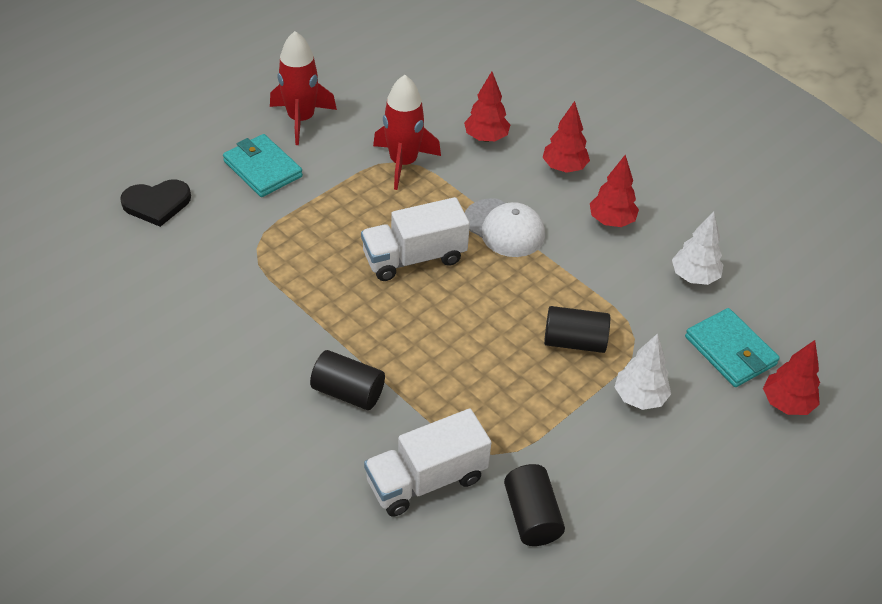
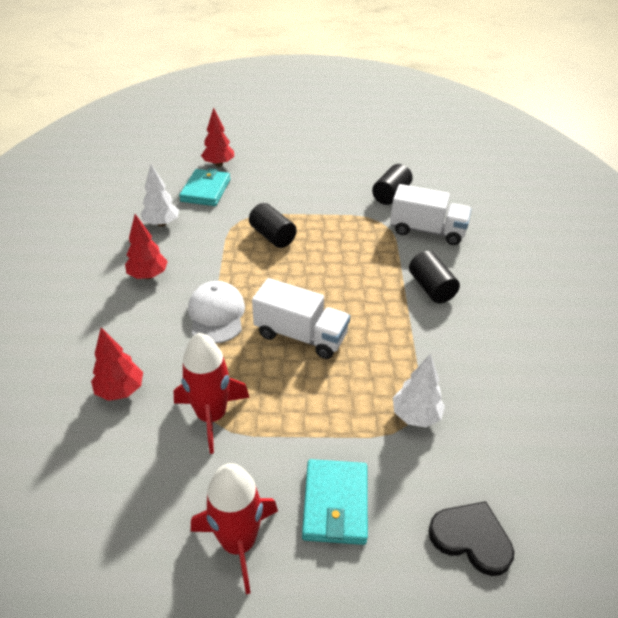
camera: 135 degrees left, 5 degrees down
red tree [542,101,590,173] -> none
white tree [615,333,671,410] -> white tree moved to [393,354,445,427]

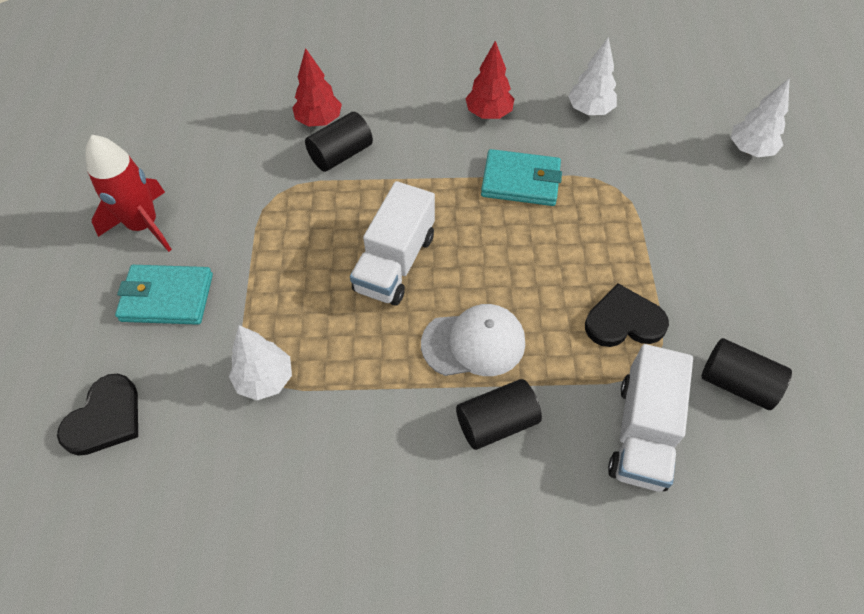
camera: 90 degrees right, 15 degrees up
red rocket [174,333,250,454] -> none
turquoise wallet [179,168,230,206] -> turquoise wallet moved to [481,149,562,206]
white cap [188,281,245,343] -> white cap moved to [421,304,525,376]
red tree [201,108,234,167] -> white tree [731,78,790,157]
black cylinder [249,203,297,248] -> black cylinder moved to [305,112,373,172]
none -> black heart [585,283,669,347]

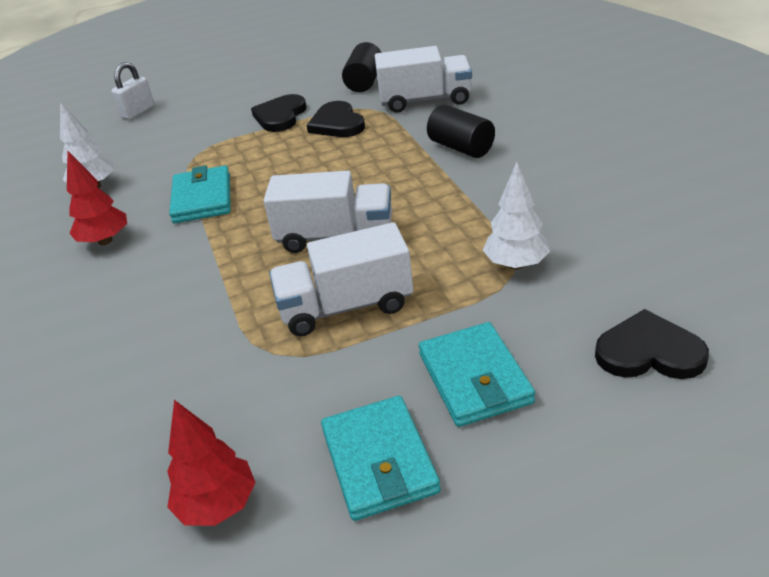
camera: 105 degrees left, 20 degrees down
red rocket [85,135,172,252] -> turquoise wallet [321,396,441,521]
red tree [292,48,342,127] -> red tree moved to [167,400,256,526]
black cylinder [305,112,373,172] -> none
white cap [421,304,525,376] -> none
white tree [731,78,790,157] -> white padlock [111,62,154,120]
none -> black heart [251,94,306,132]
none -> white truck [269,222,413,336]

